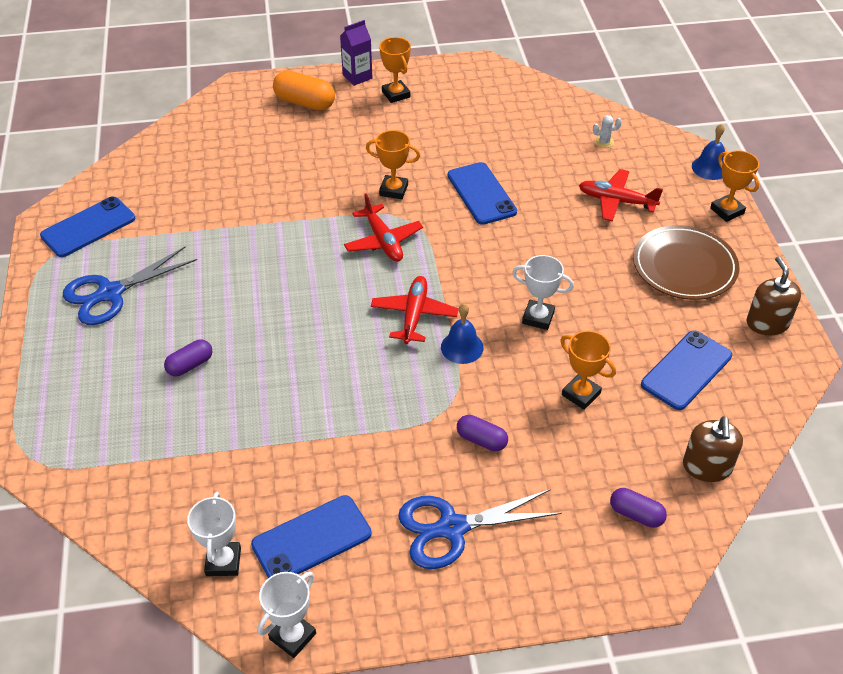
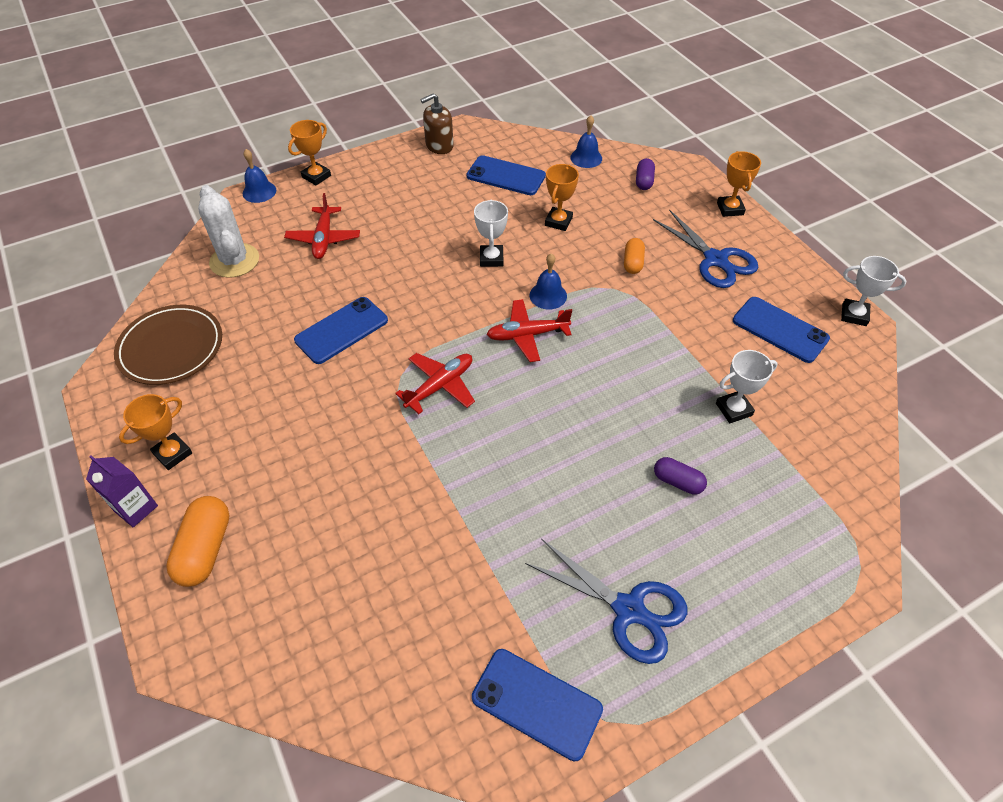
camera: 110 degrees left, 5 degrees up
white trophy [187,492,241,576] -> white trophy moved to [716,350,778,423]
orange trophy [366,130,420,199] -> orange trophy moved to [717,151,761,217]
purple capsule [457,415,508,451] -> orange capsule [624,238,645,274]
white cactus [593,115,622,148] -> white cactus [198,185,259,278], size x2.50
brown plate [633,225,739,300] -> brown plate moved to [114,305,222,385]
brown soap dispenser [683,416,743,482] -> blue bell [570,115,602,168]

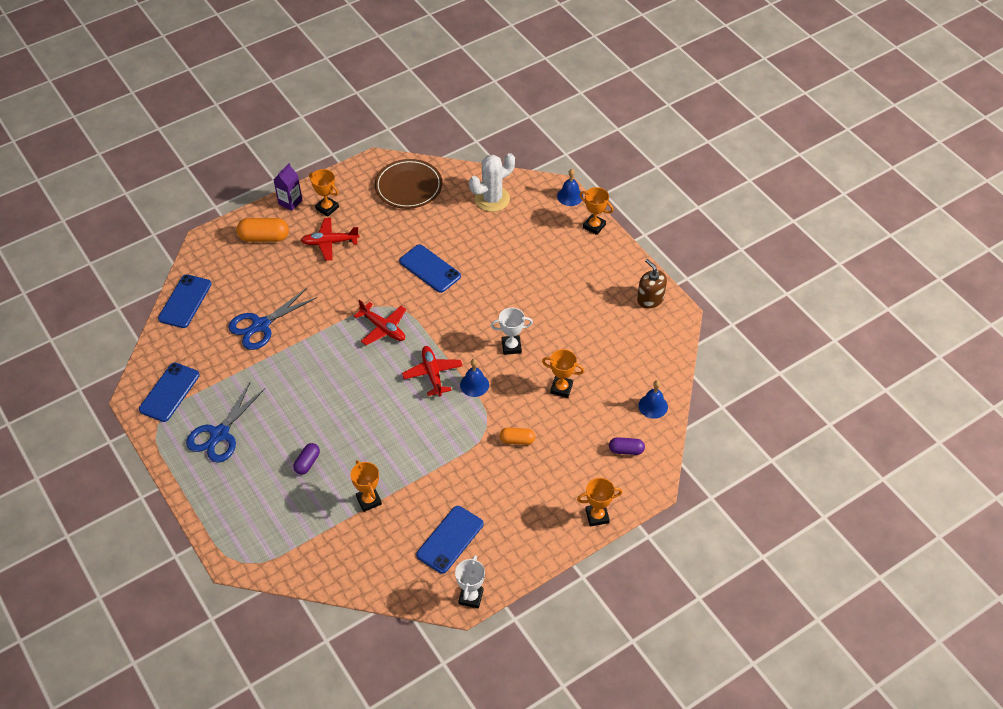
camera: 85 degrees right, 0 degrees up
red plane [284,193,360,259] -> red plane moved to [301,218,359,261]
blue phone [467,155,546,195] -> blue phone moved to [158,274,212,328]
blue scissors [653,209,758,288] -> blue scissors moved to [228,288,317,350]
white trophy [716,350,778,423] -> orange trophy [350,460,382,512]

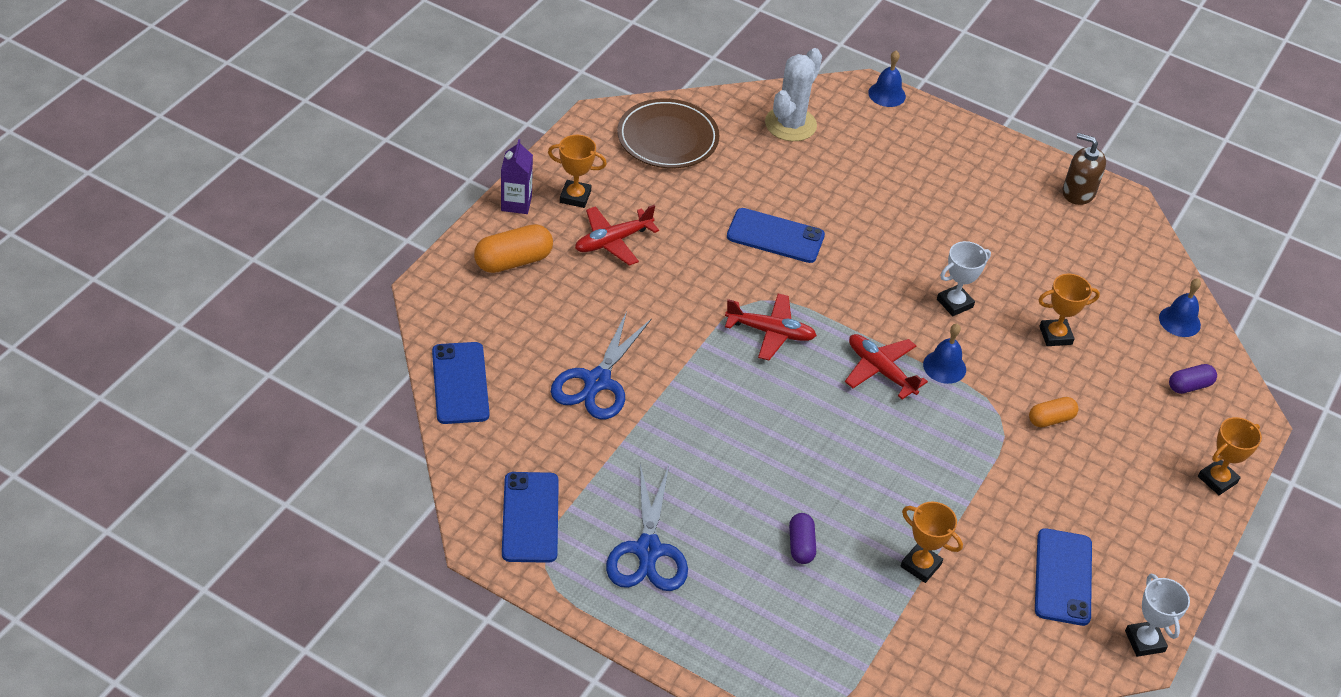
camera: 30 degrees left, 5 degrees down
orange trophy [580,187,614,235] -> none

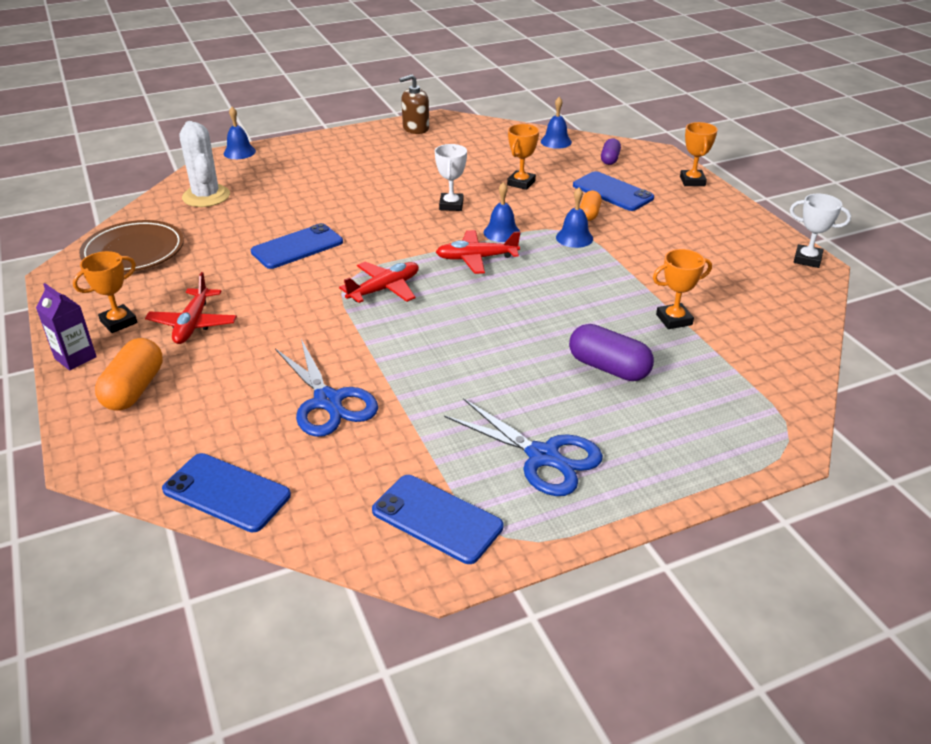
camera: 50 degrees left, 10 degrees down
purple capsule [789,513,816,564] -> purple capsule [569,324,654,381], size x1.63
blue phone [1035,528,1092,626] -> blue phone moved to [573,171,654,211]
none -> blue bell [556,188,593,248]

